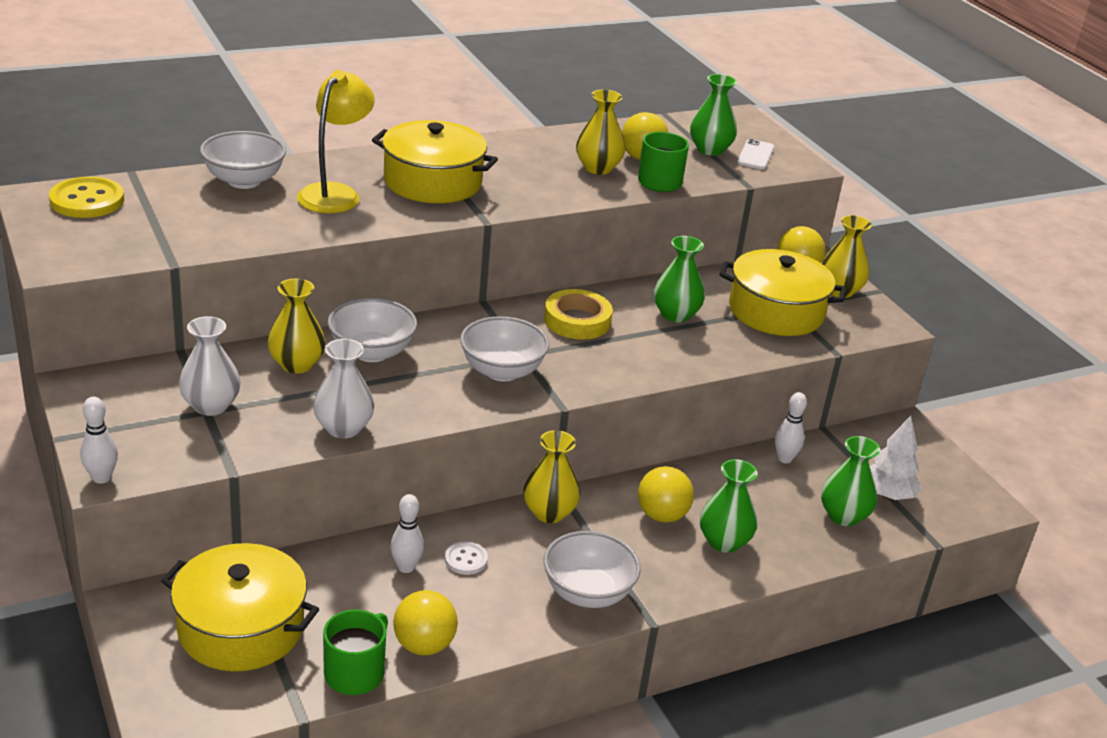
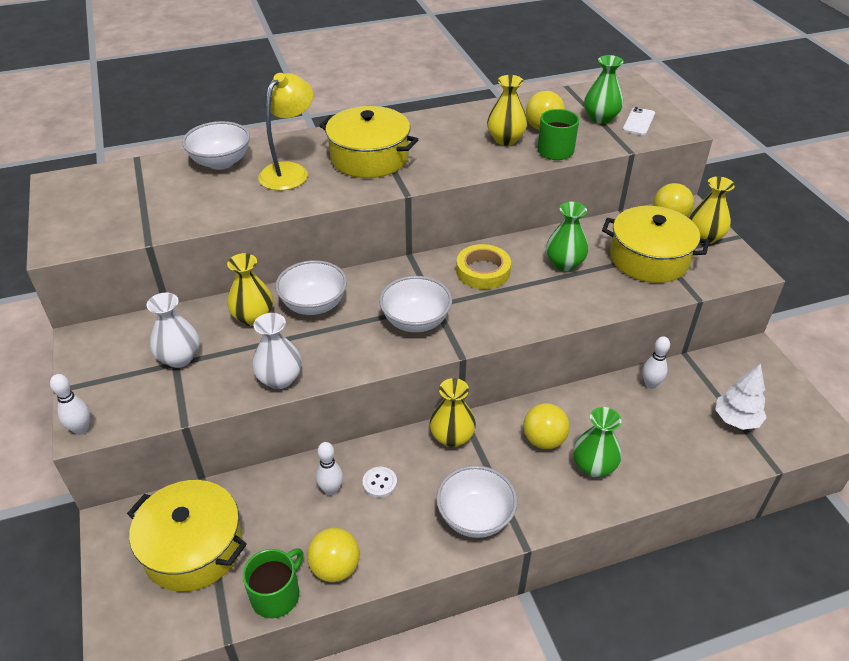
camera: 10 degrees right, 10 degrees up
yellow button [49,177,124,218] -> none
green vase [821,436,880,526] -> none

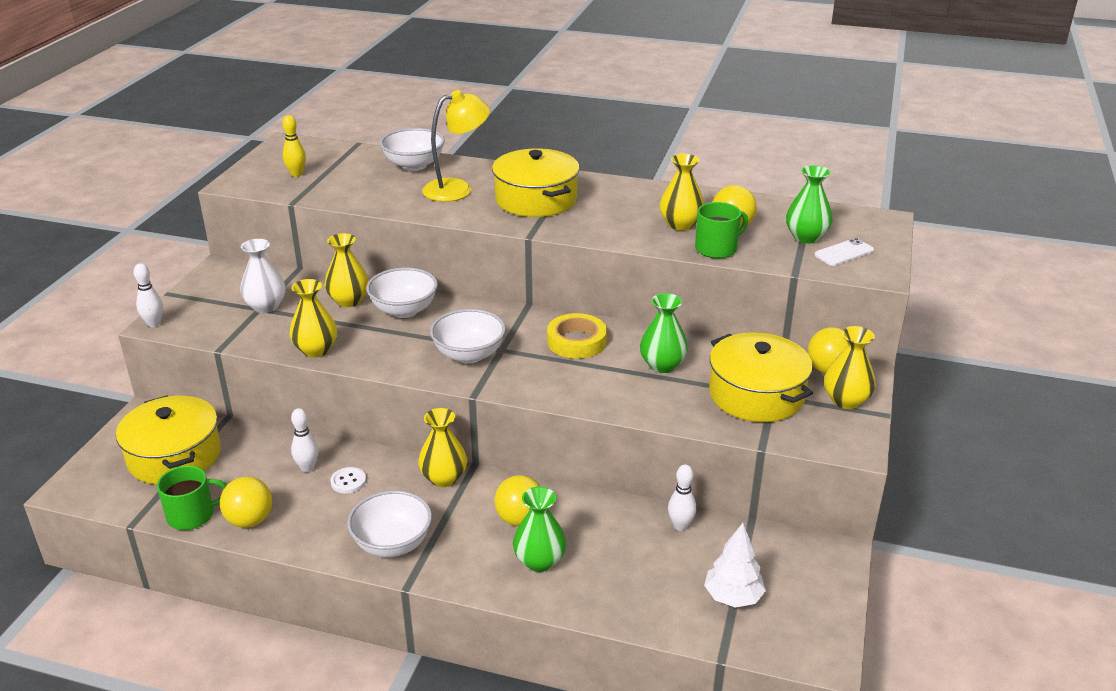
camera: 35 degrees right, 10 degrees down
white vase [252,313,302,389] -> yellow vase [289,279,337,358]
none -> yellow bowling pin [283,115,306,177]

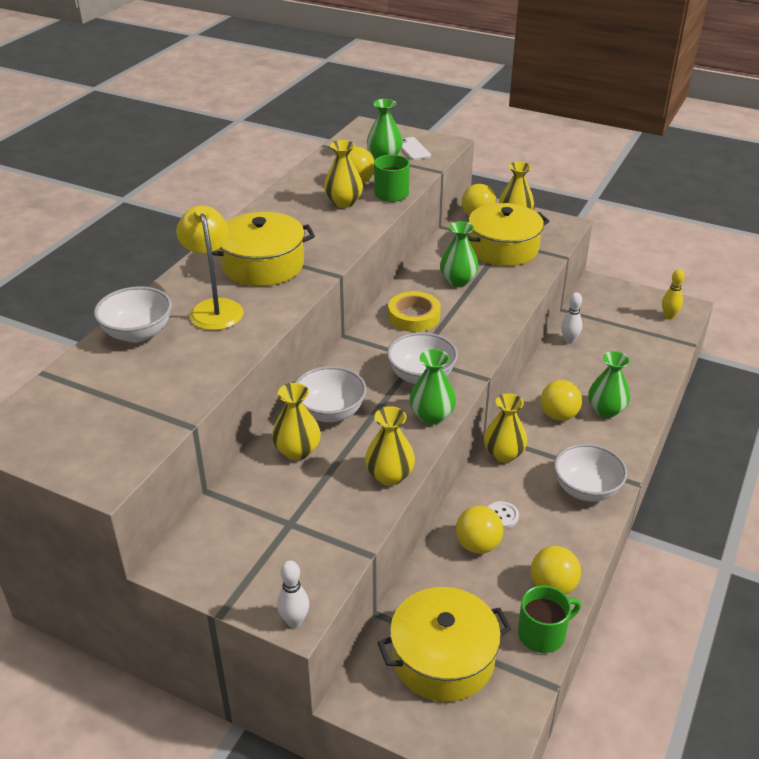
camera: 80 degrees left, 5 degrees up
green mug [157,466,227,530] -> green mug turned 75 degrees clockwise [518,585,581,653]
white vase [240,239,286,313] -> none
yellow bowling pin [283,115,306,177] -> yellow bowling pin moved to [662,269,685,319]
white bowling pin [291,408,318,472] -> yellow ball [456,506,504,554]
white tree [704,523,766,608] -> none
none -> green vase [409,349,456,425]

